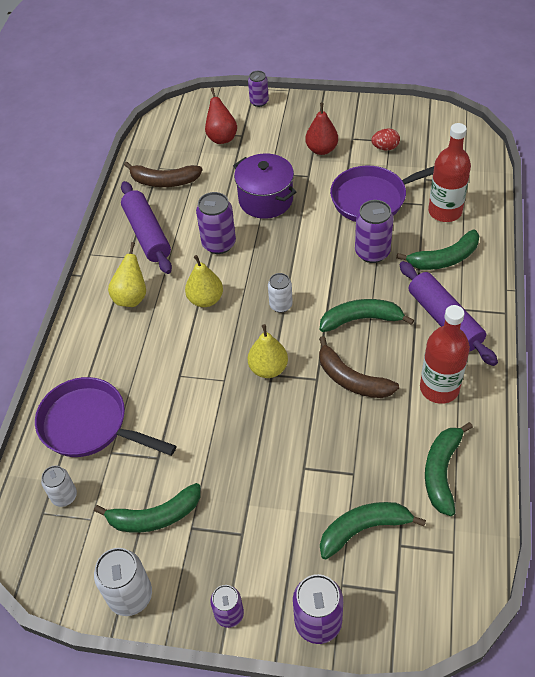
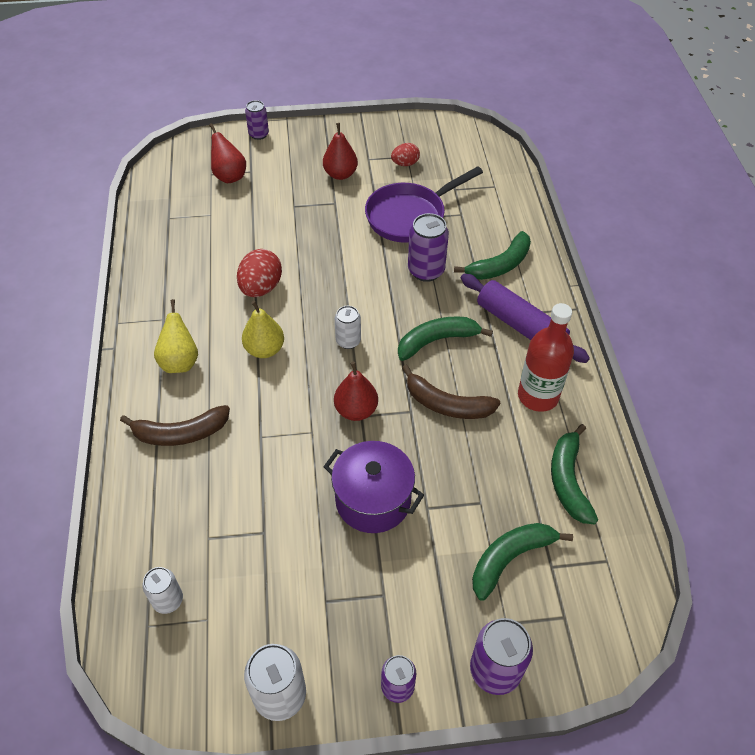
camera: 20 degrees left, 0 degrees up
purple pan [35,377,176,457] -> none
green banana [94,483,200,533] -> none
purple rolling pin [121,181,172,274] -> none
brown banana [124,161,203,187] -> brown banana moved to [120,405,230,446]
purple can [196,192,236,254] -> red egg [237,249,282,297]
purple pot [233,153,296,219] -> purple pot moved to [323,441,424,533]
yellow pear [248,324,288,378] -> red pear [334,362,378,421]
red bottle [428,123,471,222] -> none

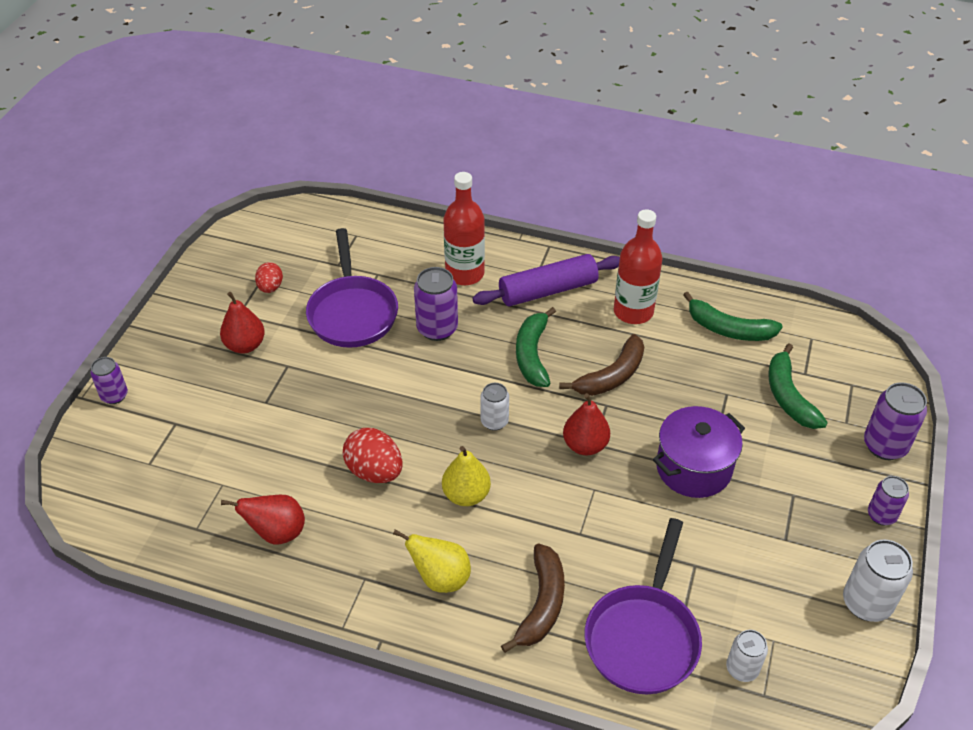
camera: 65 degrees left, 5 degrees down
red pear [209,123,246,183] -> red pear moved to [221,495,305,545]
green banana [454,231,531,280] -> red bottle [443,172,485,285]
none -> purple pan [584,518,702,694]

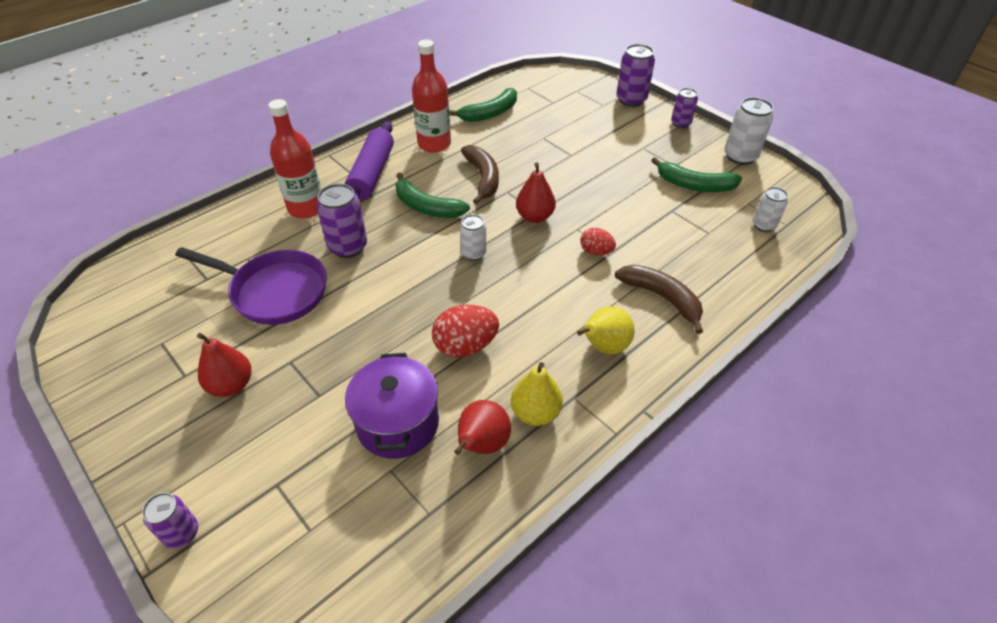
camera: 60 degrees left, 0 degrees up
red egg [255,262,283,293] -> red egg moved to [581,228,616,256]
yellow pear [442,446,491,506] -> yellow pear moved to [511,362,563,426]
purple pan [584,518,702,694] -> none
purple pot [653,406,745,498] -> purple pot moved to [345,353,439,459]
green banana [768,344,828,429] -> green banana moved to [651,157,742,192]

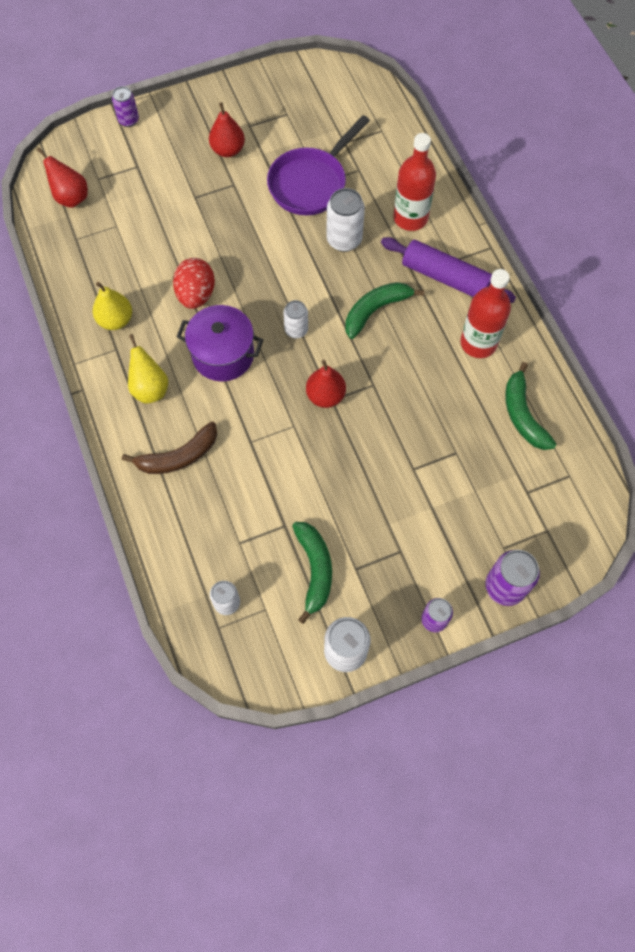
camera: 110 degrees right, 20 degrees up
purple can [316,183,367,258] -> white can [326,188,365,252]
purple pot [345,353,439,459] -> purple pot moved to [177,305,263,381]
red pear [454,400,511,455] -> red pear moved to [37,148,88,208]
brown banana [461,145,499,204] -> none
red egg [581,228,616,256] -> none
green banana [651,157,742,192] -> green banana turned 135 degrees clockwise [292,522,332,624]

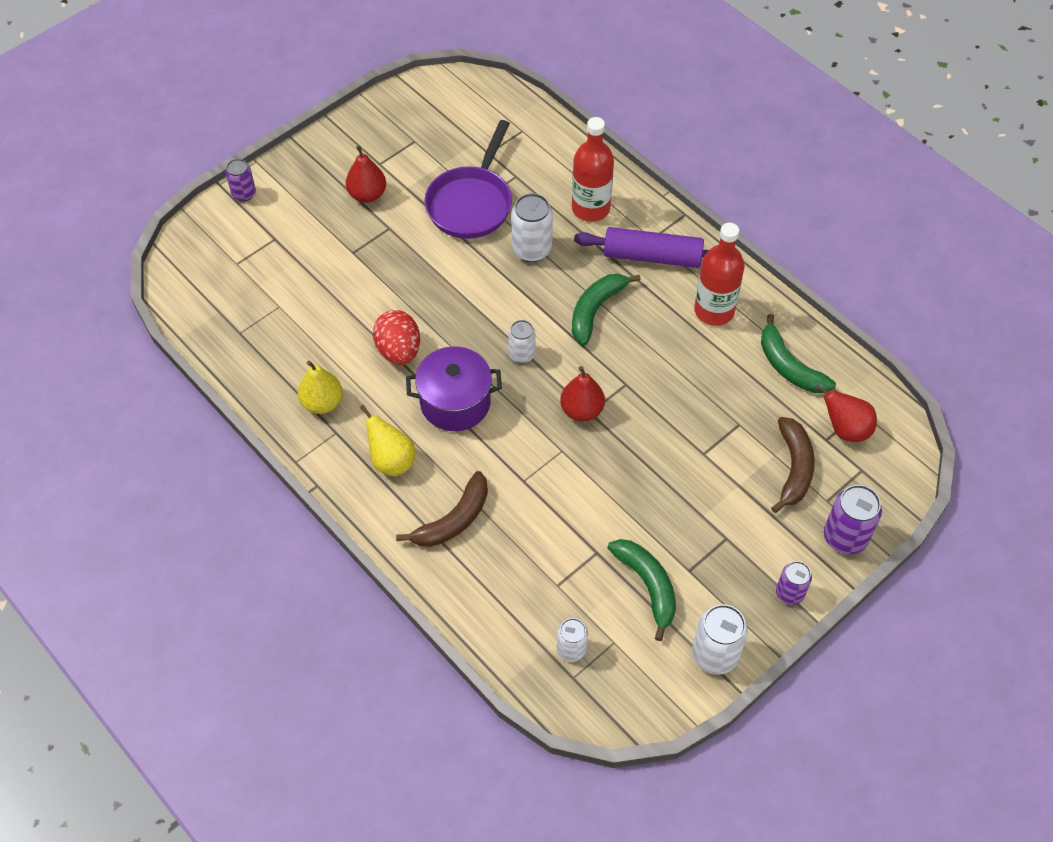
camera: 20 degrees left, 10 degrees down
red pear [37,148,88,208] -> red pear moved to [815,384,877,442]
none -> brown banana [771,417,815,513]

